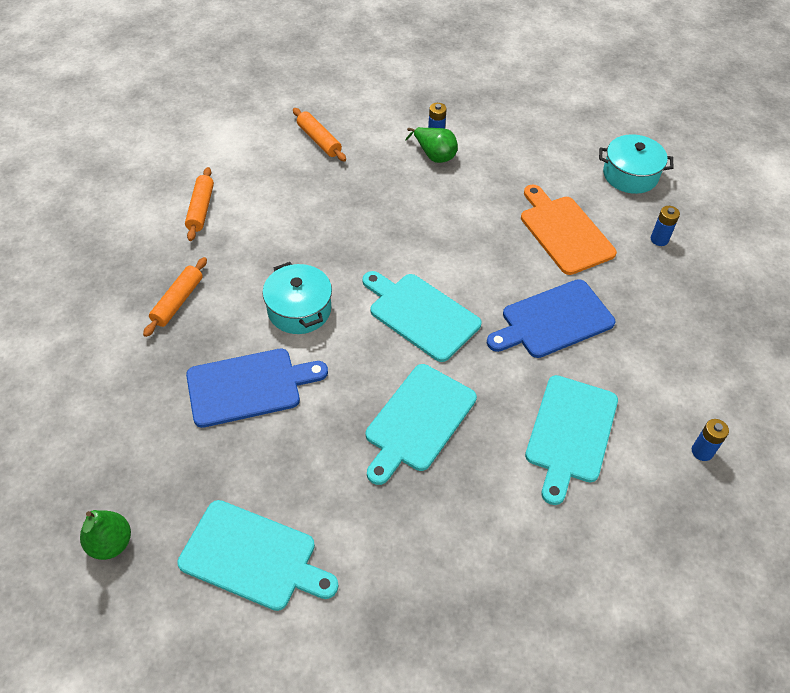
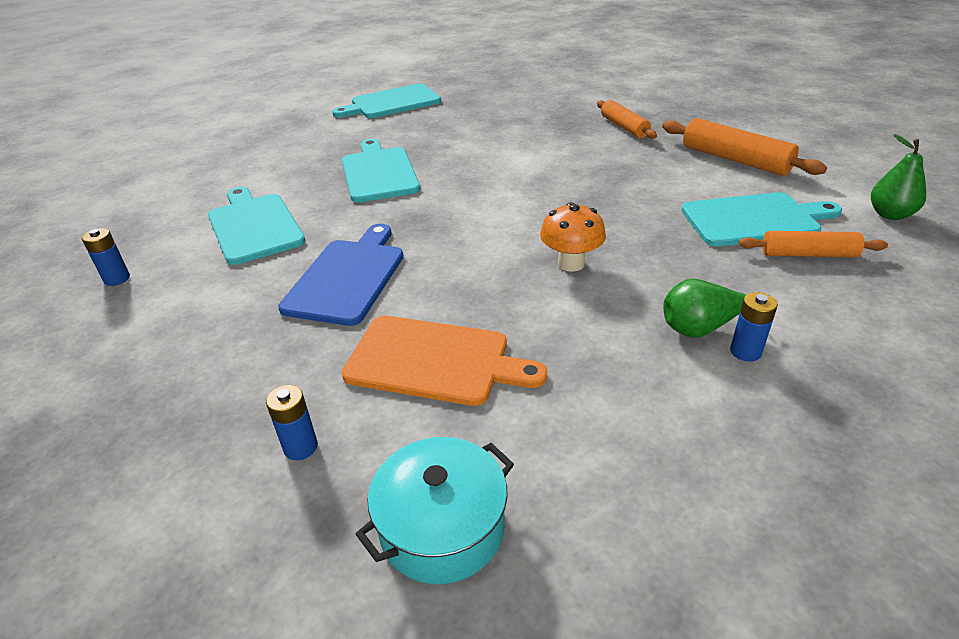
camera: 135 degrees right, 15 degrees down
green pear [80,510,131,560] -> green pear moved to [871,134,926,220]
orange rolling pin [185,167,214,241] -> orange rolling pin [662,118,827,176], size x1.52
blue cutting board [186,349,328,428] -> none
turquoise pot [262,262,332,334] -> none
turquoise cutting board [362,271,482,362] -> turquoise cutting board moved to [681,192,842,247]
none -> orange mushroom [540,202,606,272]

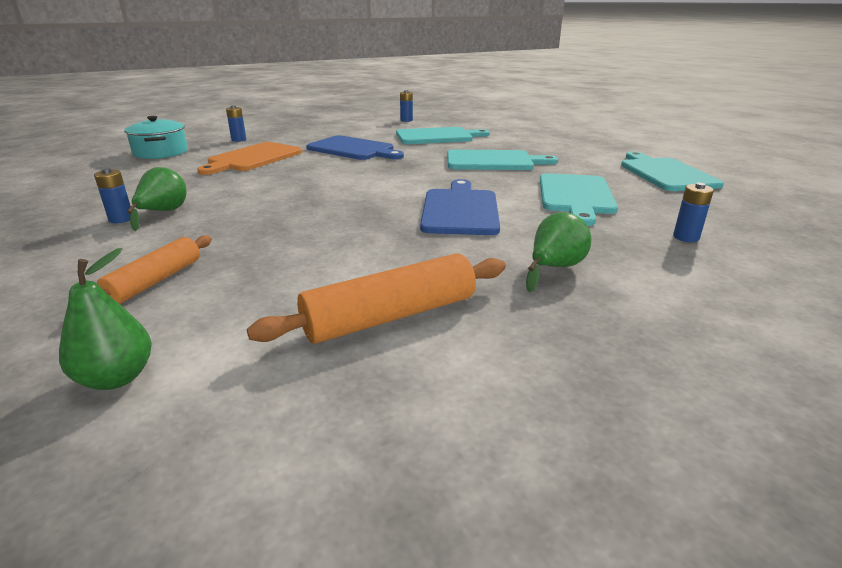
camera: 105 degrees right, 10 degrees down
orange mushroom [540,202,606,272] -> none
orange rolling pin [597,100,657,139] -> green pear [526,212,591,292]
turquoise cutting board [681,192,842,247] -> turquoise cutting board moved to [540,173,618,226]
none -> blue cutting board [420,179,500,235]
none -> blue battery [673,183,714,242]

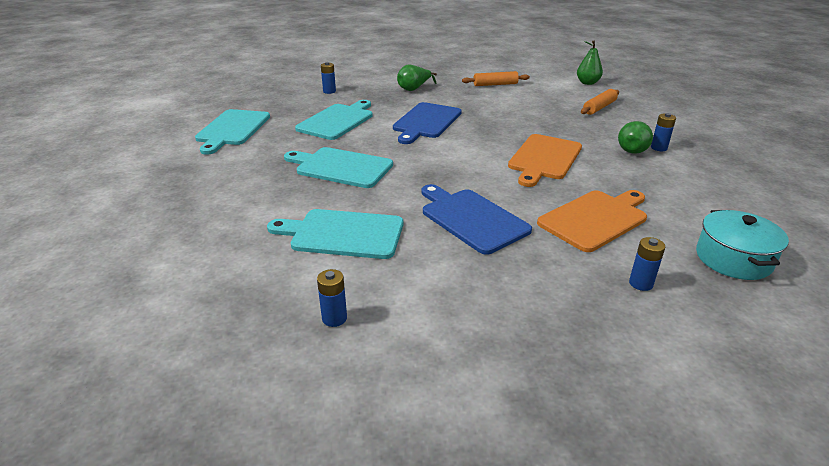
camera: 160 degrees left, 5 degrees up
orange rolling pin [247,254,506,344] -> orange rolling pin [462,71,530,86], size x0.66
none -> orange cutting board [508,134,582,187]

